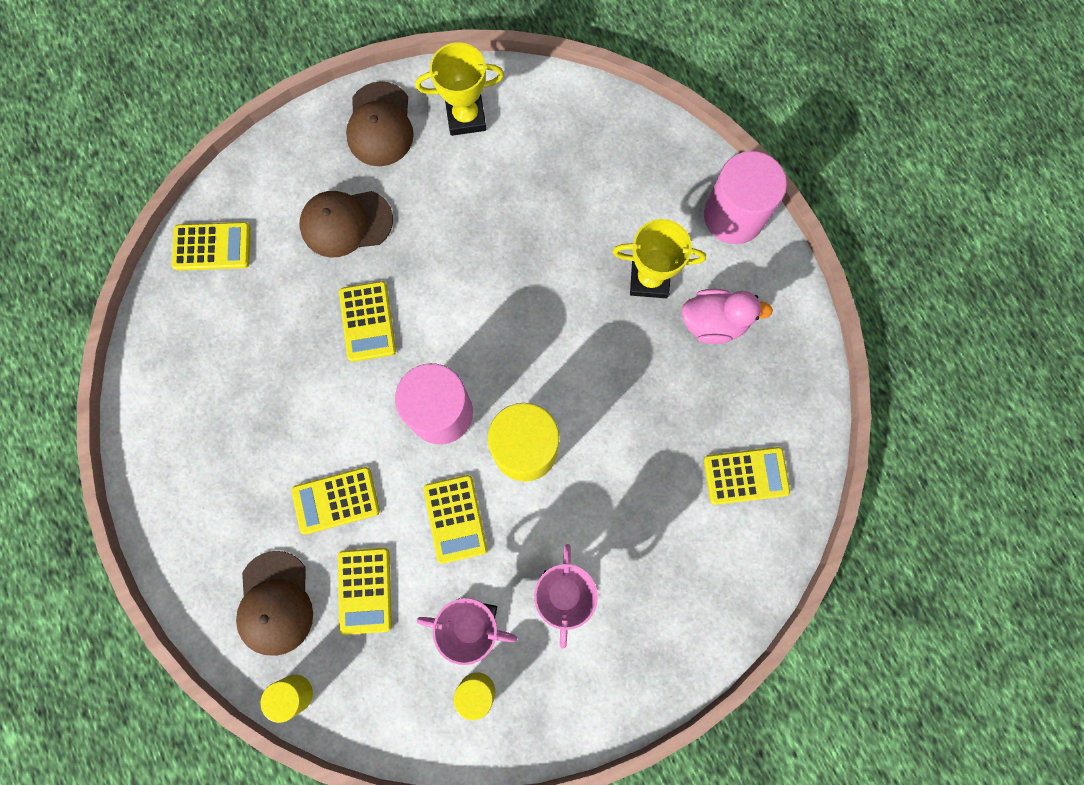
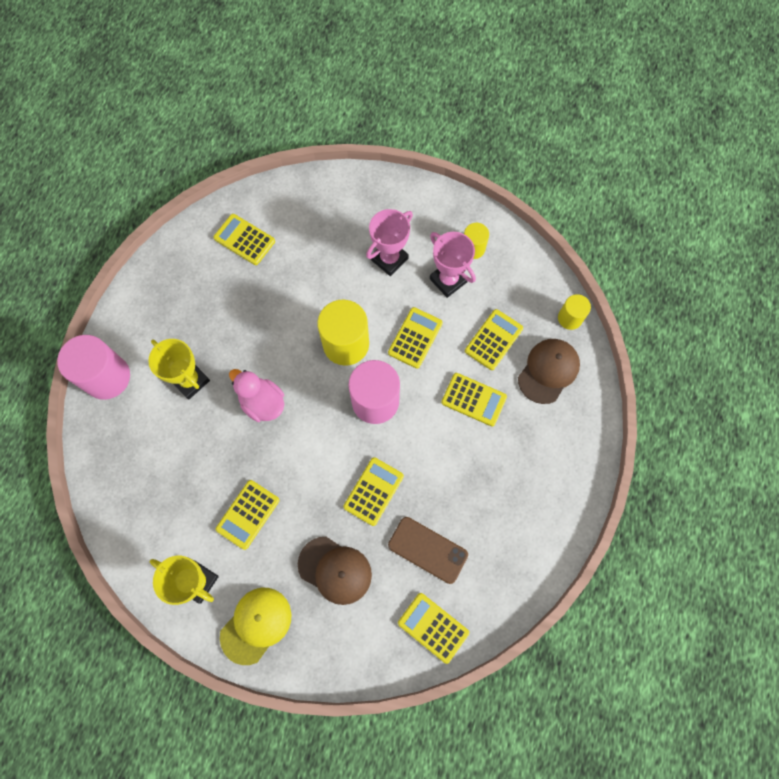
camera: 140 degrees left, 5 degrees down
brown cap [346,81,414,166] -> yellow cap [220,588,291,665]
pink duck [682,289,773,344] -> pink duck moved to [229,369,284,422]
none -> yellow calculator [215,480,279,550]
none -> brown phone [388,517,468,584]

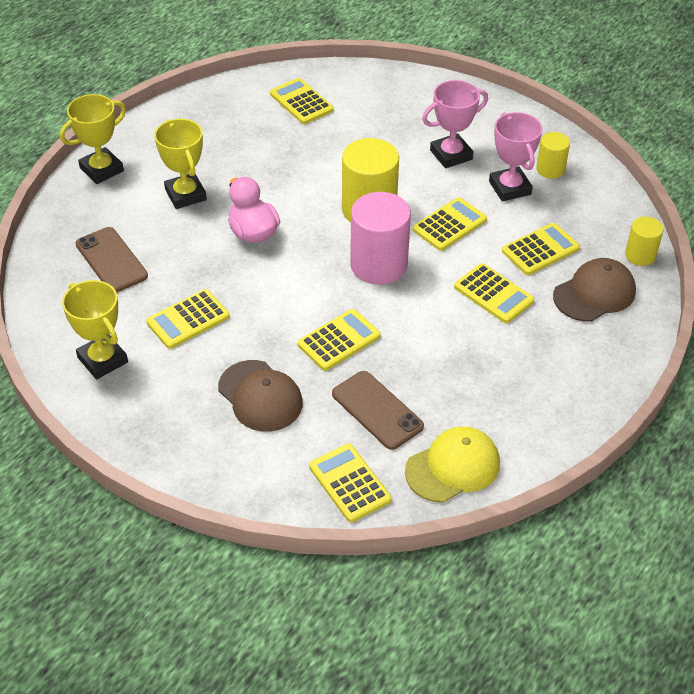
camera: 20 degrees right, 25 degrees down
pink cylinder [57,335,130,400] -> yellow trophy [60,94,126,184]
yellow cap [220,588,291,665] -> yellow cap moved to [405,426,500,503]
none -> brown phone [76,227,148,293]

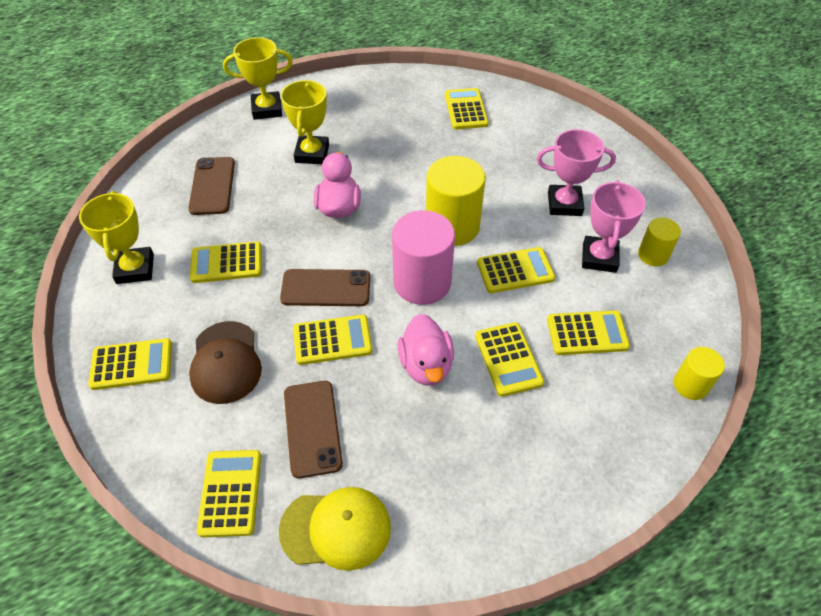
camera: 30 degrees right, 5 degrees up
brown cap [553,258,636,322] -> none
none -> yellow calculator [88,338,172,390]
none -> brown phone [280,269,371,306]
none -> pink duck [398,314,454,386]

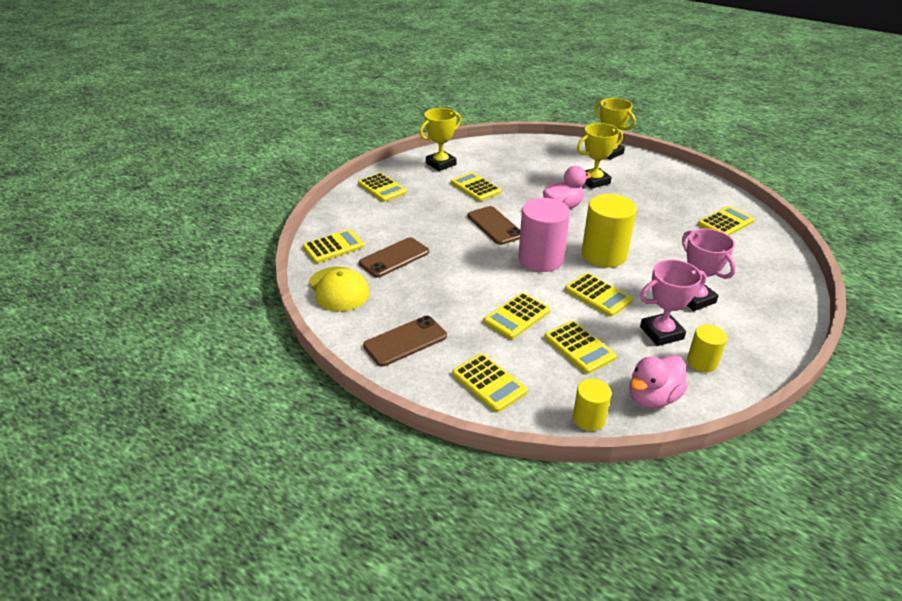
camera: 60 degrees right, 15 degrees down
brown phone [188,157,235,215] -> brown phone moved to [363,316,447,367]
brown cap [189,321,262,404] -> none
yellow calculator [293,314,372,365] -> yellow calculator moved to [452,353,527,412]
pink duck [398,314,454,386] -> pink duck moved to [629,355,688,408]

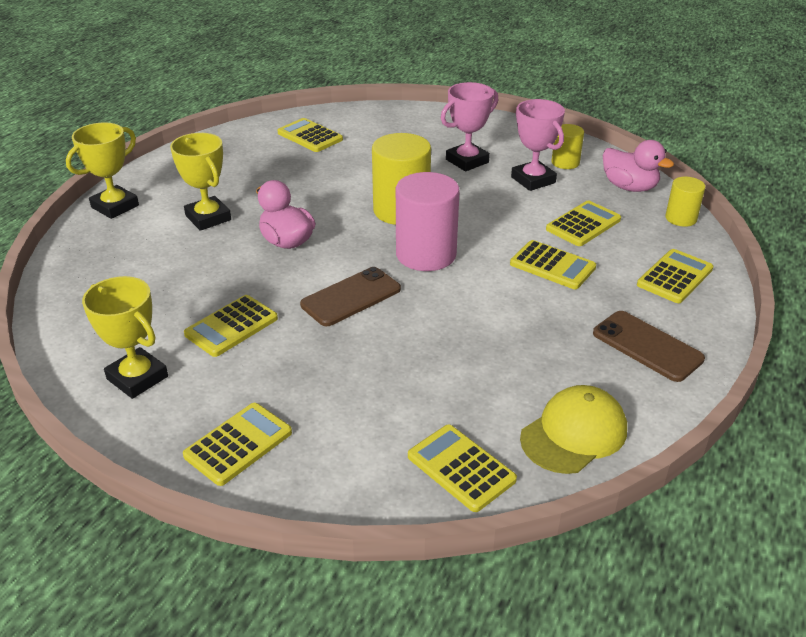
camera: 100 degrees left, 0 degrees up
brown phone [359,237,429,277] -> none
yellow calculator [565,273,633,317] -> none

